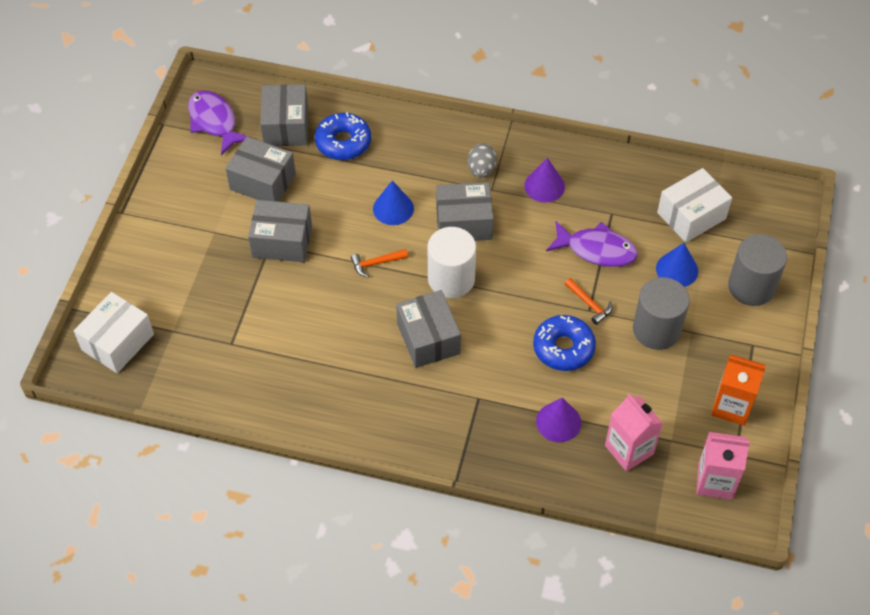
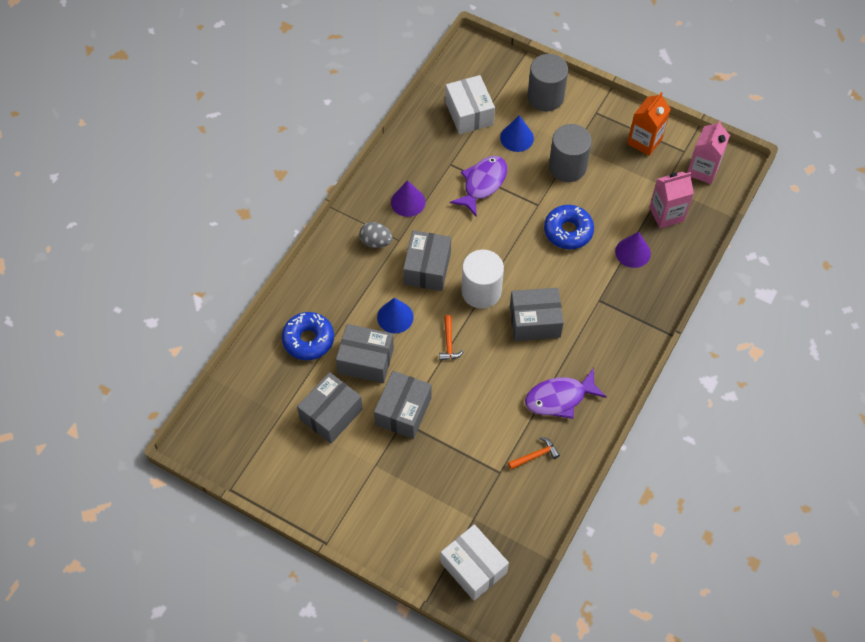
camera: 75 degrees left, 5 degrees up
purple fish [188,90,251,155] -> purple fish moved to [525,368,607,419]
grey box [260,84,308,146] -> grey box moved to [336,324,394,383]
orange hammer [565,278,613,325] -> orange hammer moved to [508,437,560,470]

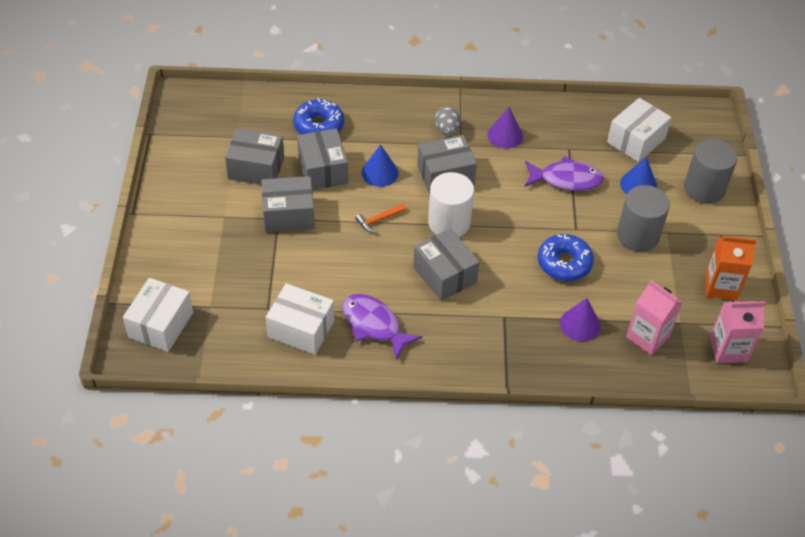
camera: 60 degrees right, 10 degrees down
orange hammer [508,437,560,470] -> white box [266,283,334,355]

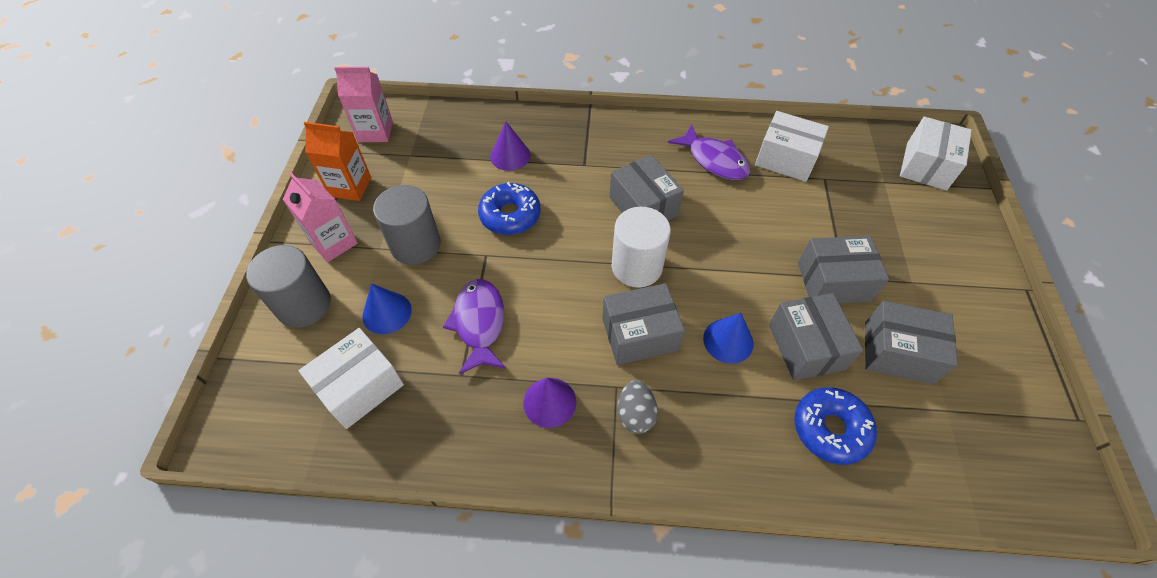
camera: 175 degrees left, 5 degrees up
orange hammer [355,203,406,233] -> none
purple fish [525,156,604,191] -> purple fish turned 75 degrees clockwise [443,279,506,374]
pink carton [626,280,682,355] -> pink carton moved to [283,173,358,262]

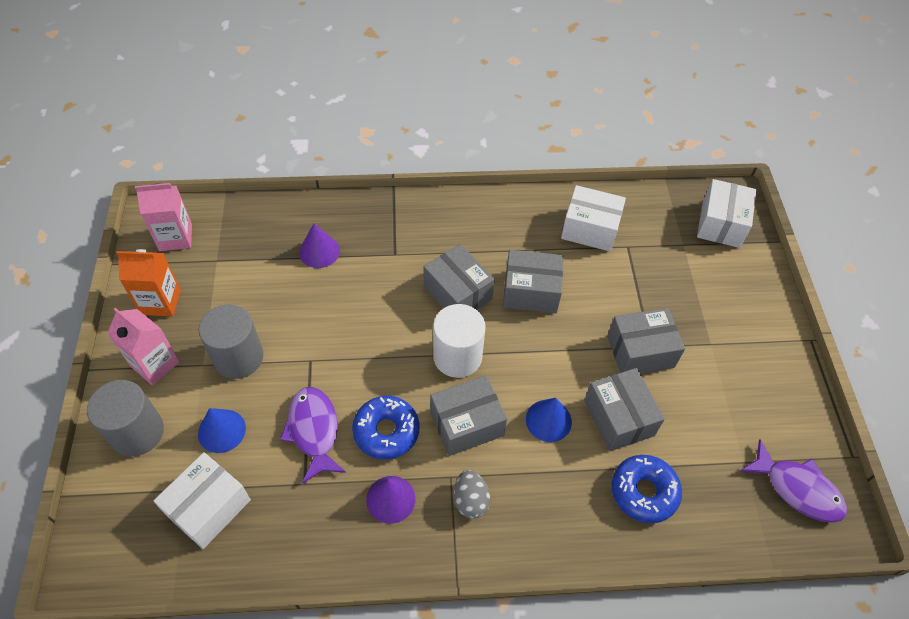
camera: 10 degrees left, 0 degrees up
blue donut [478,182,541,235] -> blue donut moved to [352,396,419,460]
purple fish [668,124,750,180] -> purple fish moved to [740,439,847,523]
grey box [865,301,958,384] -> grey box moved to [503,250,563,313]

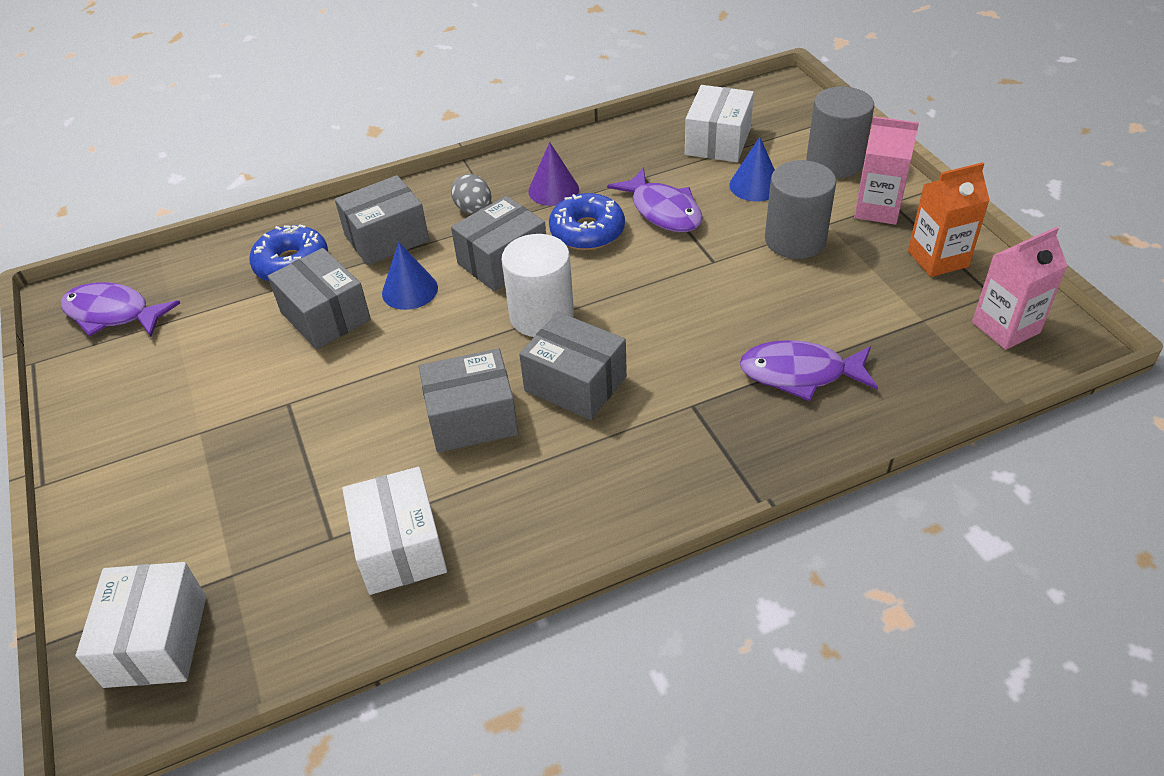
camera: 165 degrees right, 10 degrees down
purple cone [299,223,340,268] -> purple fish [740,340,878,401]
white box [561,185,626,252] -> white box turned 75 degrees clockwise [342,467,447,595]
grey box [607,308,685,374] -> grey box moved to [335,175,429,266]

